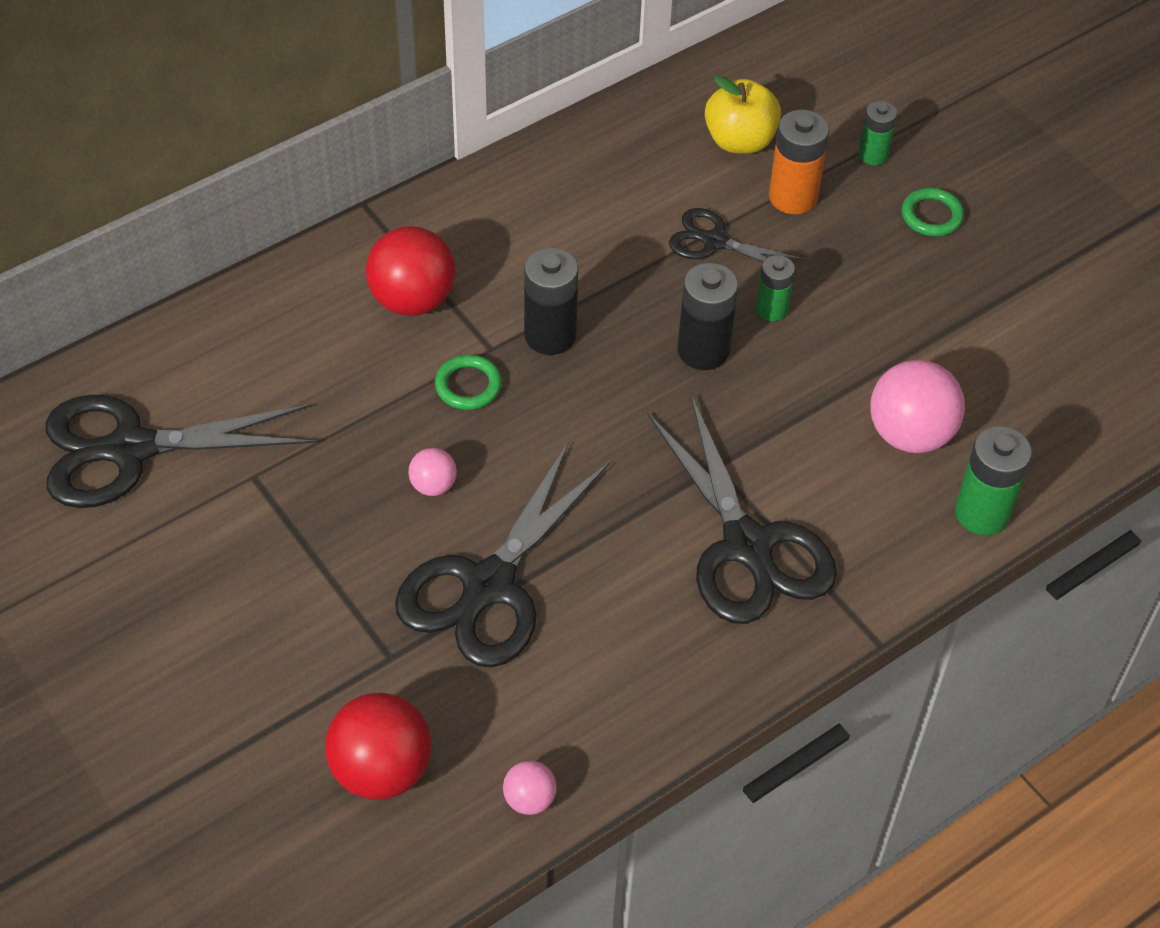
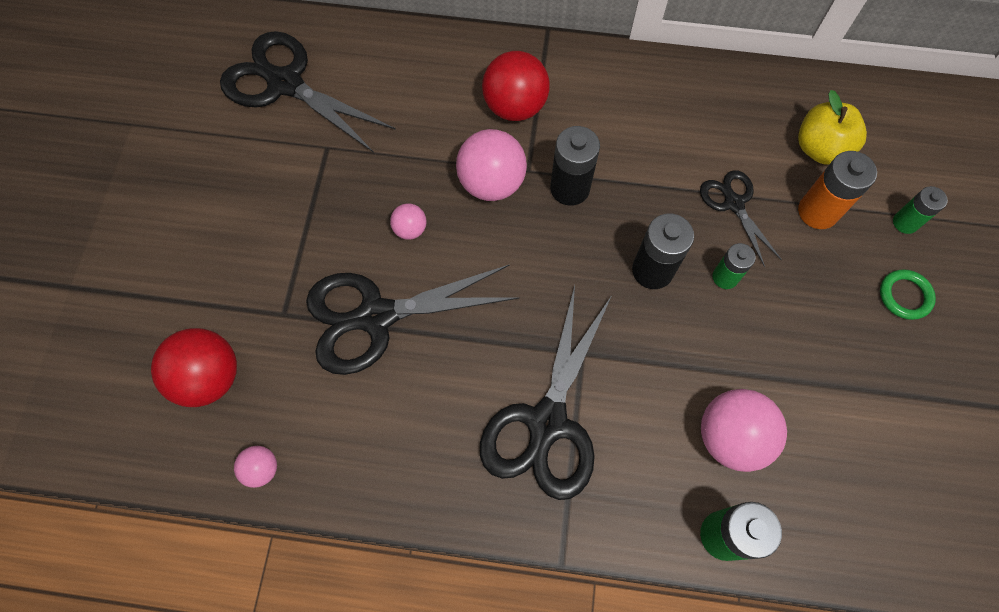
camera: 45 degrees right, 15 degrees up
green ring [435,355,502,410] -> pink ball [456,129,527,201]

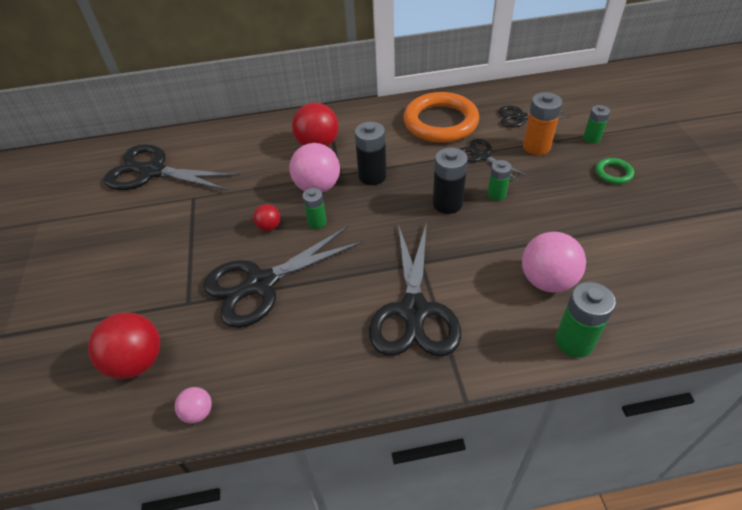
camera: 15 degrees left, 20 degrees down
pink ball [390,203,427,240] -> red ball [253,204,280,231]
yellow apple [798,90,867,165] -> black scissors [498,106,570,128]
none -> green battery [302,188,327,229]
none -> orange ring [404,92,479,143]

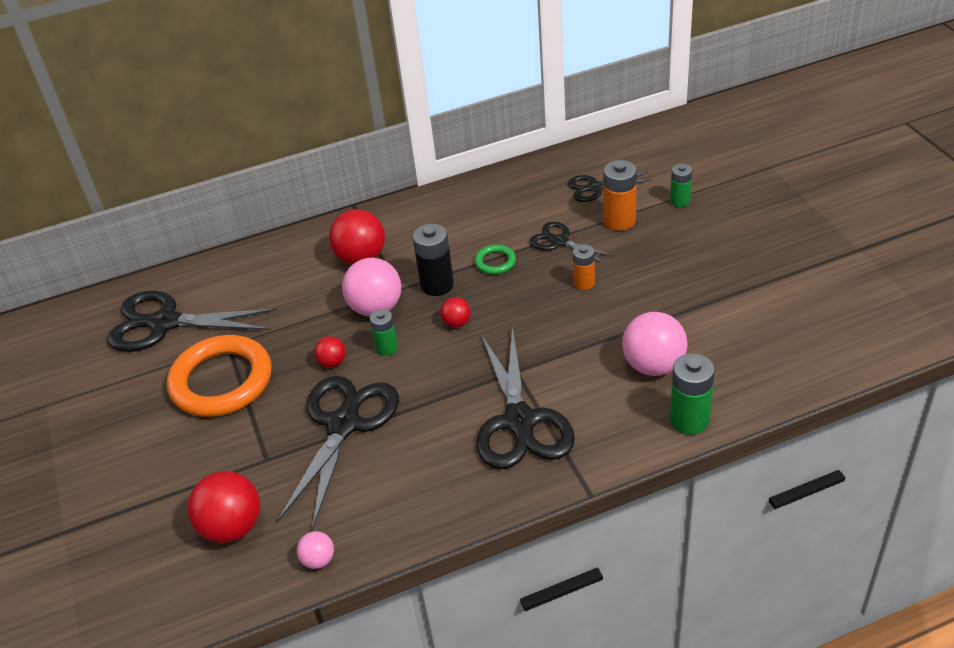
camera: 10 degrees left, 5 degrees down
black scissors [204,226,363,328] -> black scissors turned 150 degrees clockwise [277,376,399,530]
orange ring [404,92,479,143] -> orange ring moved to [167,335,272,417]
black battery [433,147,468,214] -> none
green battery [488,160,512,201] -> orange battery [573,244,595,290]
green ring [595,158,634,184] -> green ring moved to [475,245,516,275]
none -> red ball [440,297,471,328]

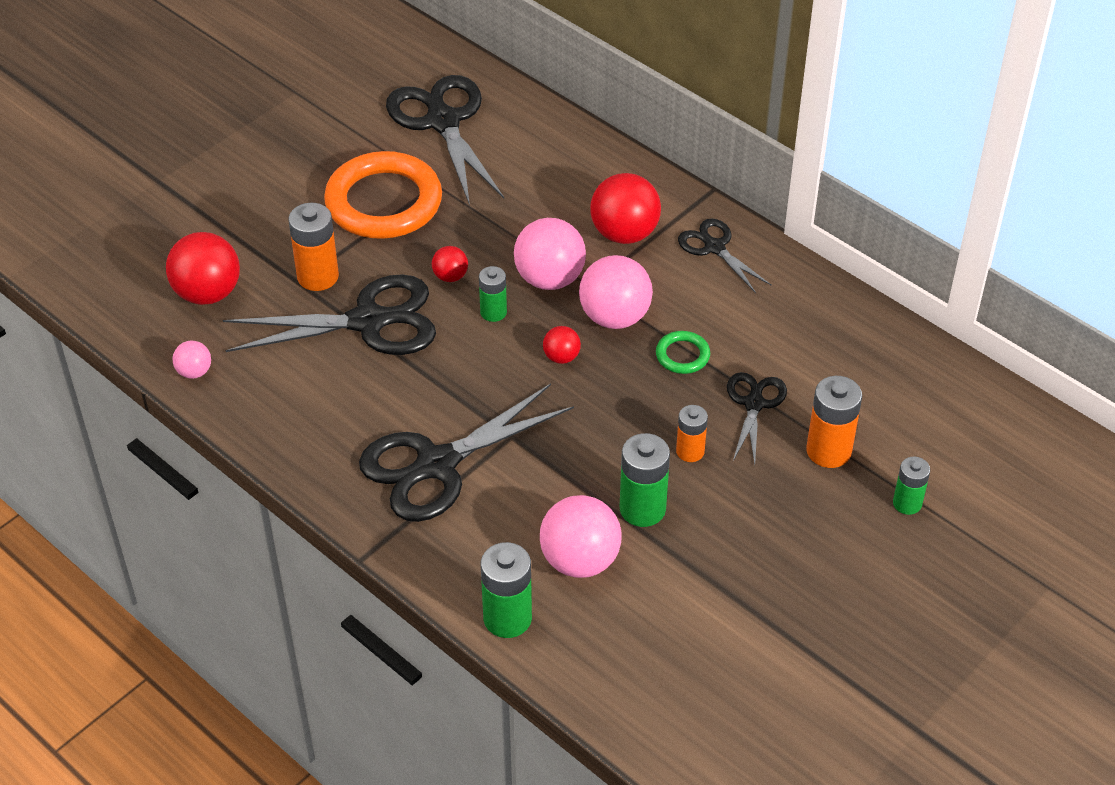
camera: 60 degrees right, 5 degrees up
black battery [413,224,454,296] -> pink ball [579,255,653,329]
black scissors [568,172,651,202] -> black scissors moved to [678,218,772,293]
none -> orange battery [288,203,339,291]
none -> green battery [620,433,670,527]

